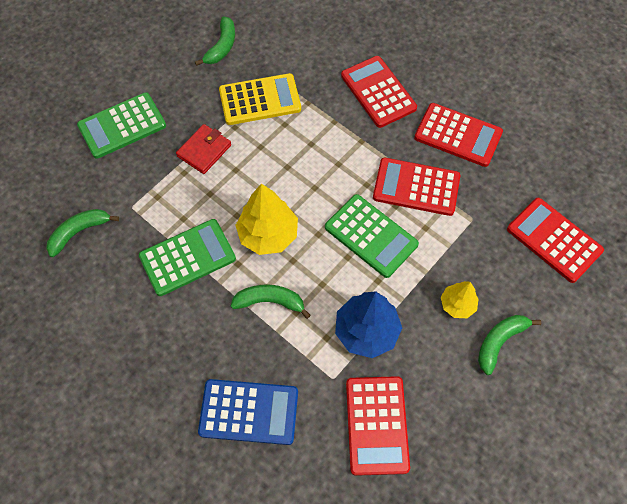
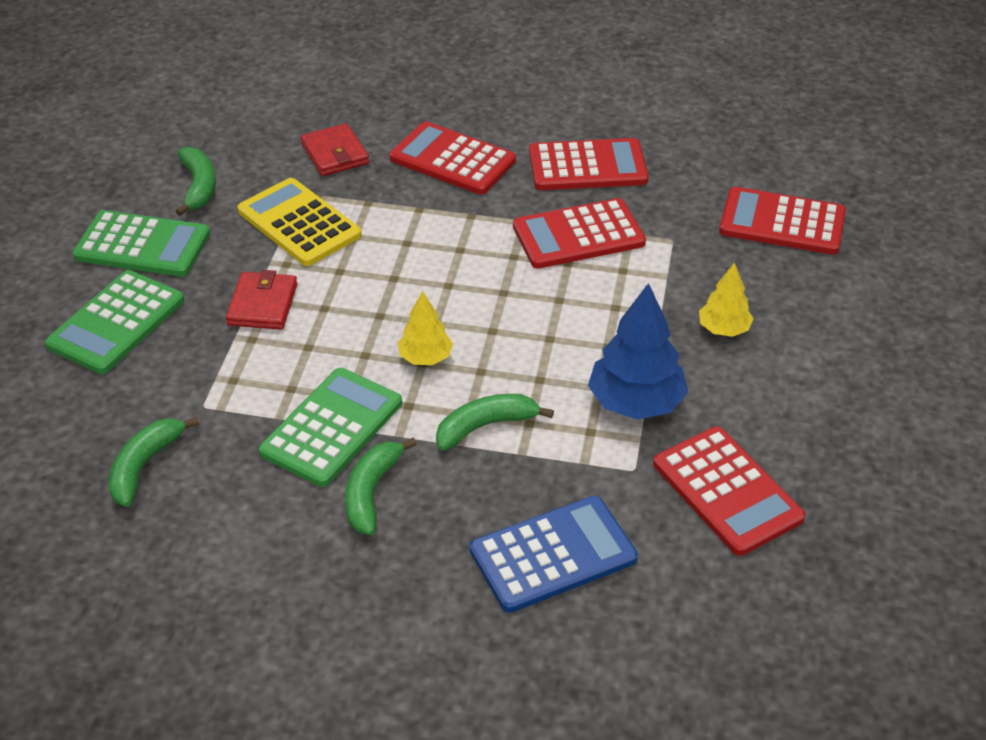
camera: 30 degrees left, 20 degrees down
yellow calculator [219,73,301,125] -> yellow calculator turned 90 degrees counterclockwise [237,178,362,266]
yellow tree [235,184,298,255] -> yellow tree [398,291,453,365], size x0.58
green calculator [325,194,419,278] -> green calculator moved to [72,210,210,277]
green banana [478,315,541,375] -> green banana moved to [345,437,417,535]
none -> red wallet [301,123,369,176]

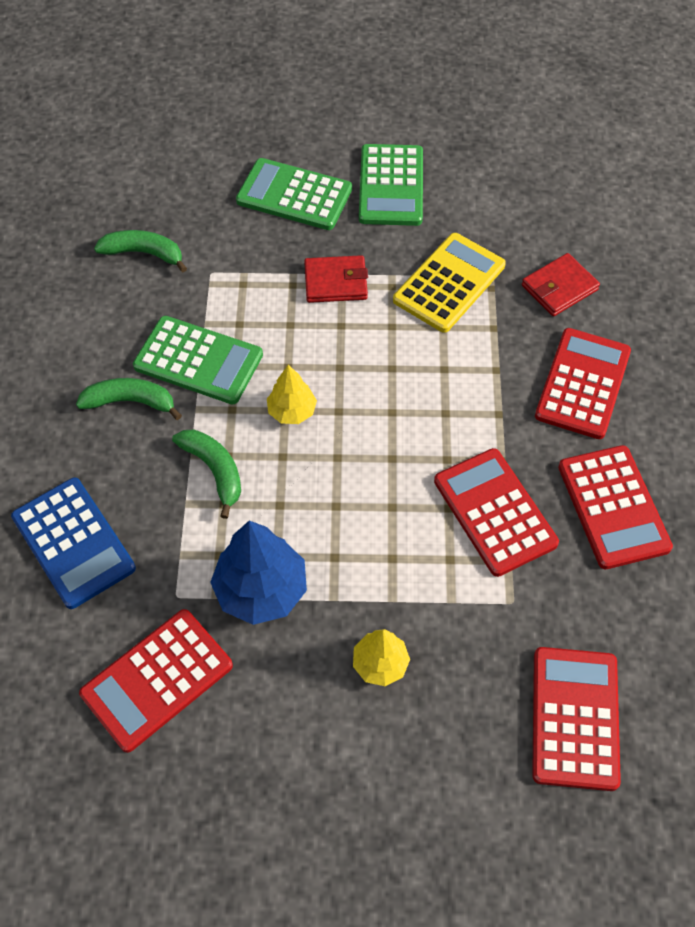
camera: 80 degrees right, 15 degrees up
green banana [175,147,216,216] -> none

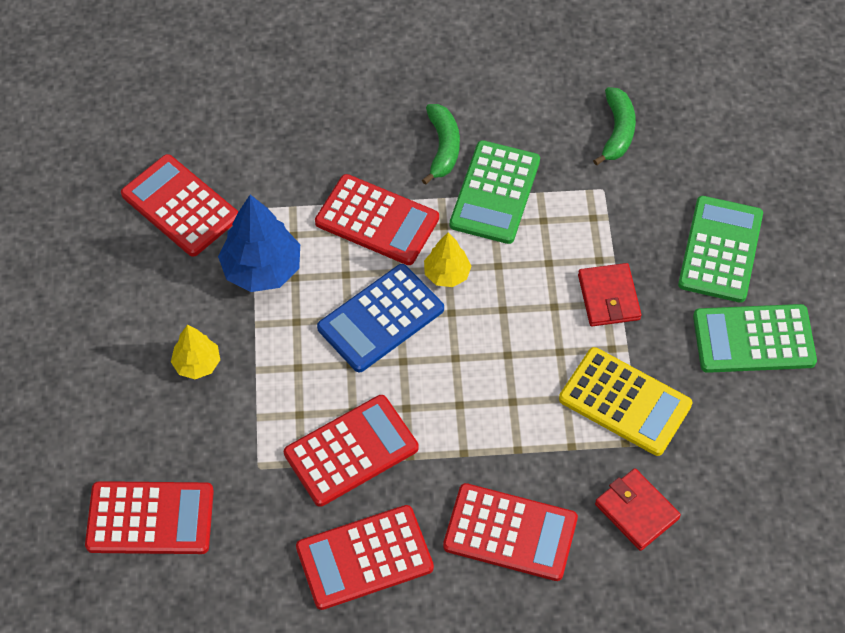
camera: 85 degrees right, 0 degrees up
blue calculator [11,478,136,609] -> blue calculator moved to [317,264,444,372]
green banana [172,430,241,519] -> red calculator [315,174,439,265]

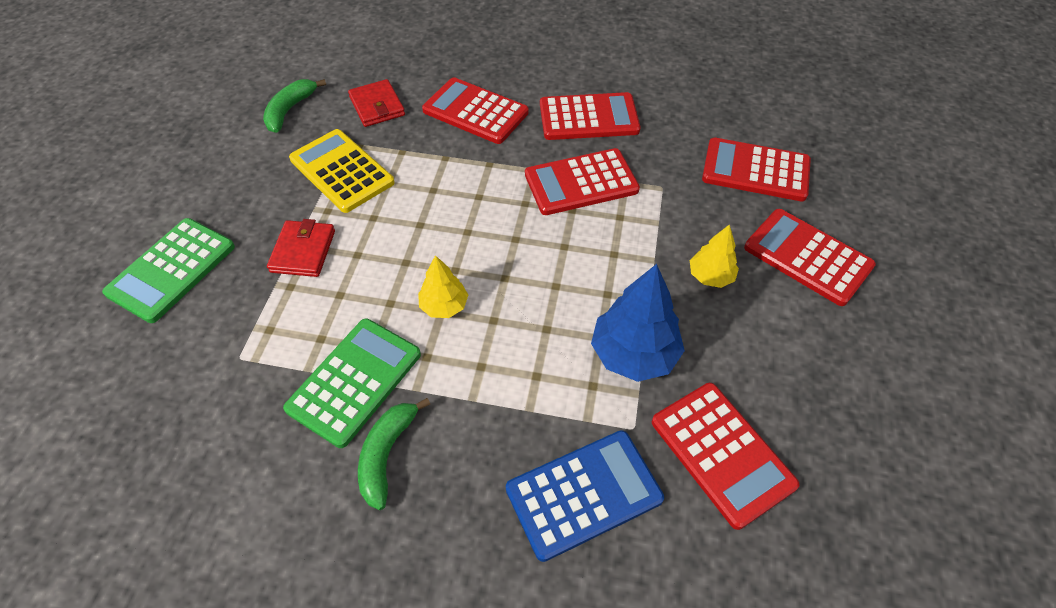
camera: 165 degrees left, 5 degrees down
red calculator [315,174,439,265] -> red calculator moved to [744,209,876,306]
blue calculator [317,264,444,372] -> blue calculator moved to [506,430,664,562]
green banana [593,87,636,166] -> green banana moved to [263,79,326,133]
green calculator [693,304,817,373] -> none

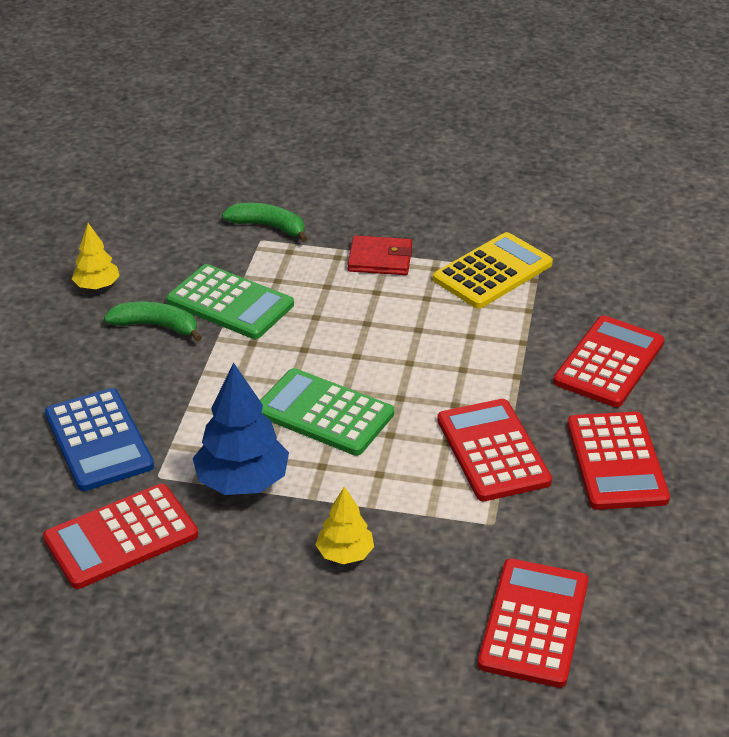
camera: 90 degrees right, 15 degrees down
green calculator [102,218,235,323] -> green calculator moved to [260,368,394,456]
green banana [263,79,326,133] -> green banana moved to [222,203,308,242]
red wallet [348,79,405,127] -> none
yellow tree [418,255,468,318] -> yellow tree moved to [72,223,120,289]
red calculator [744,209,876,306] -> none

